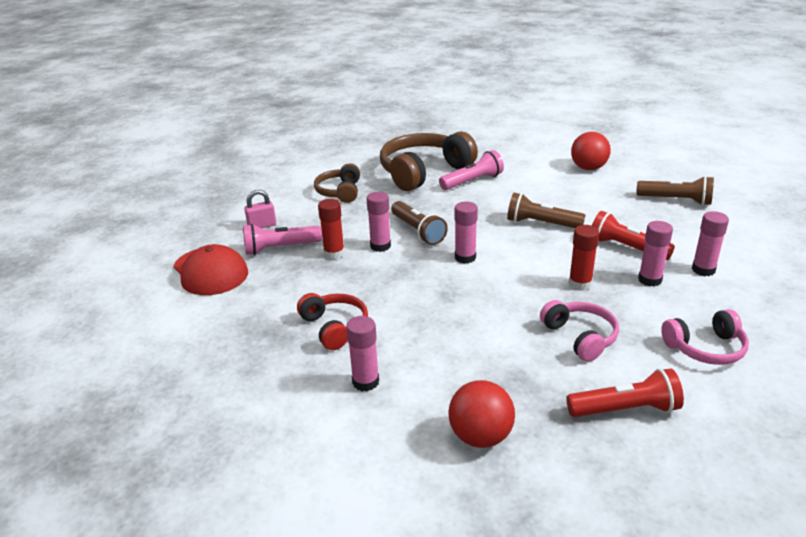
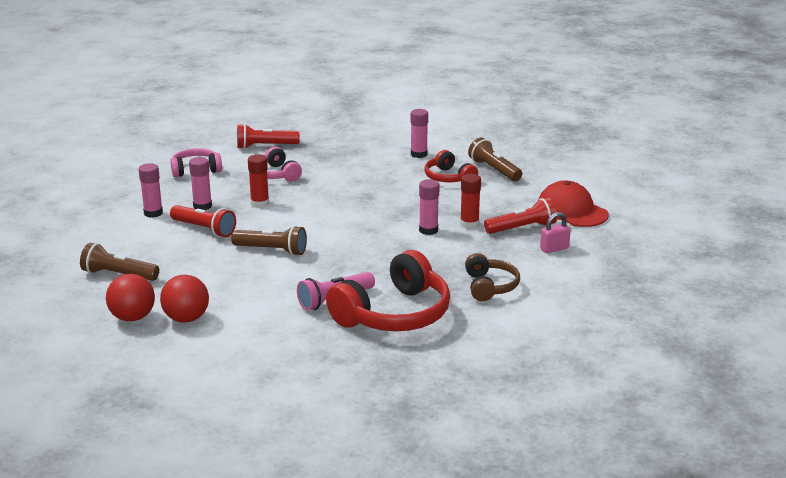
camera: 175 degrees right, 5 degrees down
pink flashlight [243,224,322,255] -> red flashlight [484,198,557,234]
brown headphones [380,131,478,191] -> red headphones [326,250,450,331]
brown flashlight [391,201,448,245] -> brown flashlight moved to [468,138,522,181]
red ball [448,380,515,448] -> red ball moved to [106,274,155,321]
pink glue stick [454,202,478,264] -> none

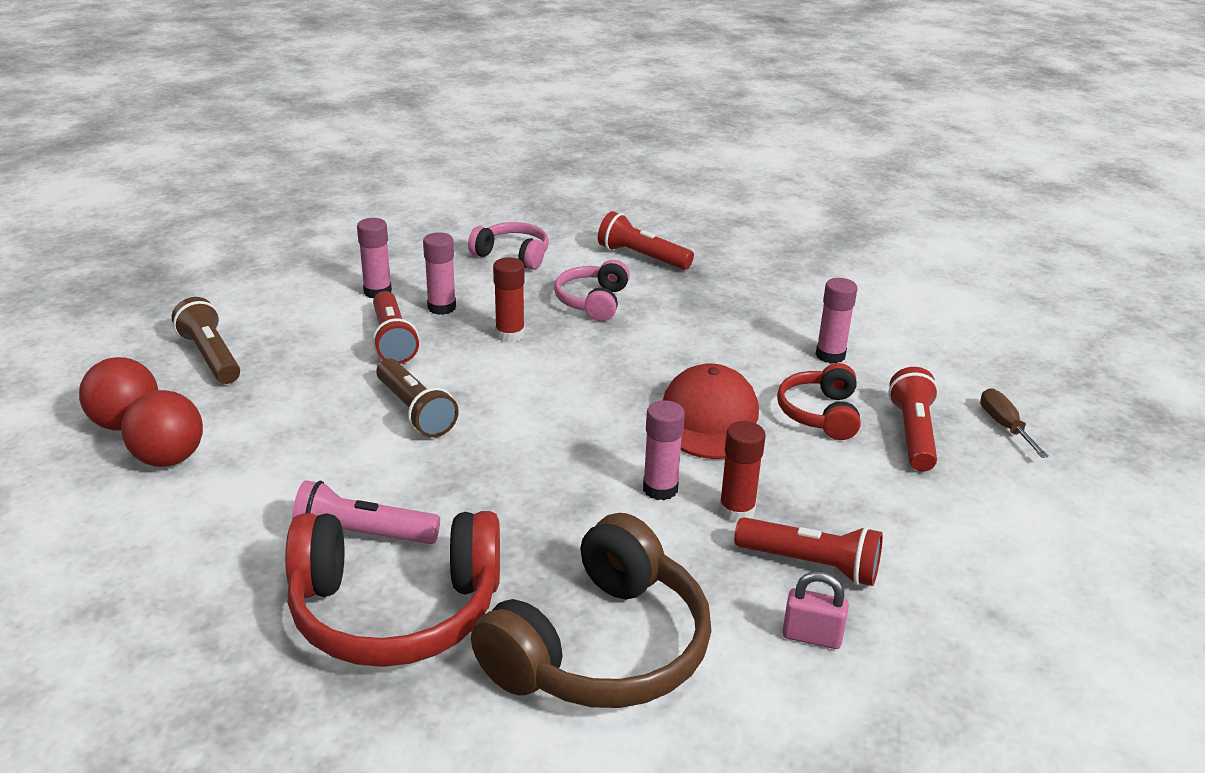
camera: 40 degrees right, 5 degrees up
brown headphones [465,253,520,301] -> brown headphones [471,513,712,708], size x1.82
brown flashlight [468,138,522,181] -> red flashlight [888,367,939,472]
red cap [538,180,609,227] -> red cap moved to [663,363,759,459]
none -> brown screwdriver [980,388,1049,458]

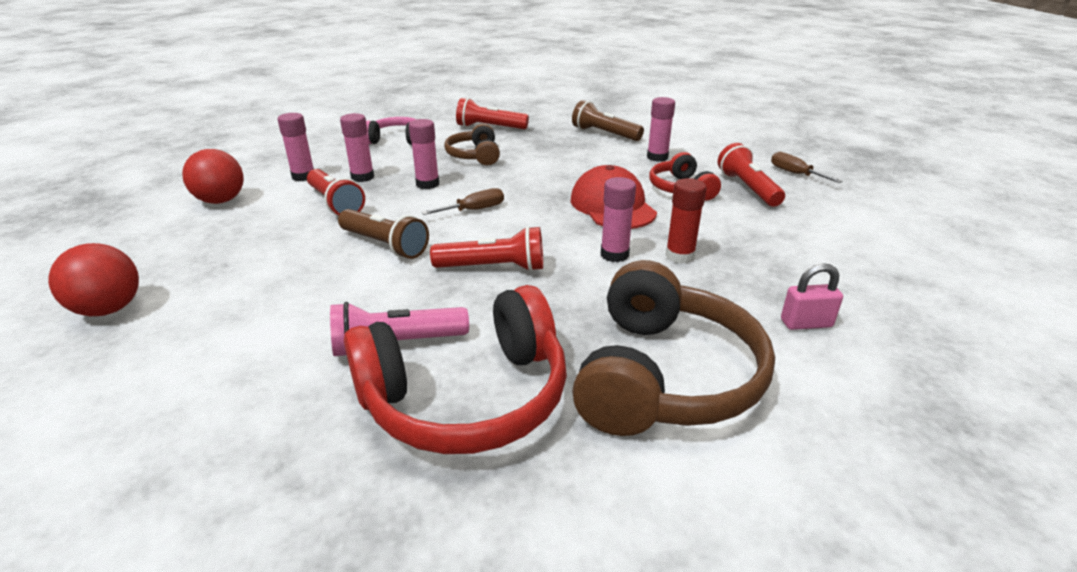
camera: 20 degrees left, 0 degrees up
red ball [121,390,203,467] -> red ball moved to [182,149,244,204]
brown flashlight [172,297,240,384] -> brown flashlight moved to [572,100,644,141]
red glue stick [493,257,525,343] -> pink glue stick [409,119,439,189]
pink headphones [554,260,630,321] -> brown headphones [444,124,500,165]
red flashlight [734,517,883,586] -> red flashlight moved to [430,226,543,272]
none -> brown screwdriver [422,188,504,215]

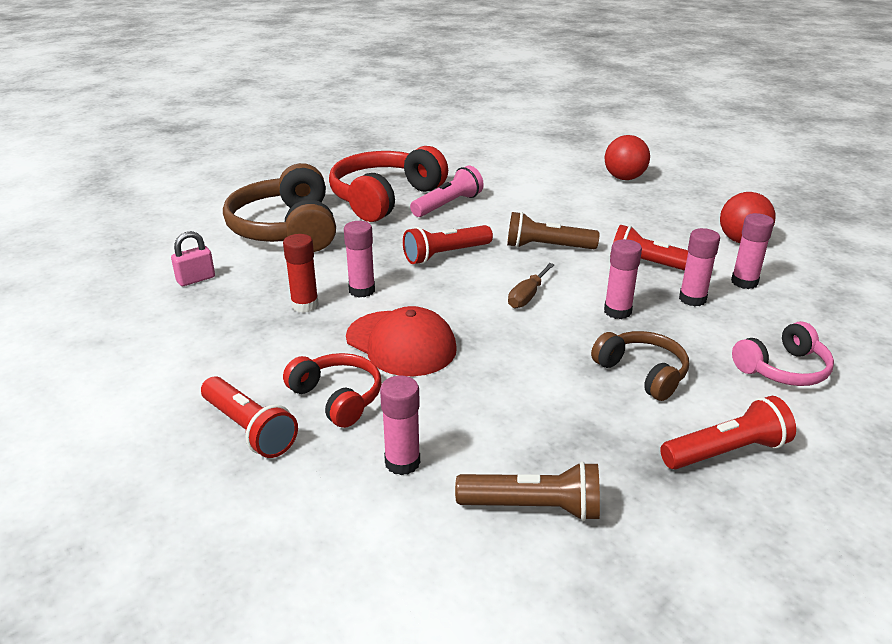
camera: 150 degrees right, 0 degrees up
brown screwdriver [771,152,843,183] -> none

